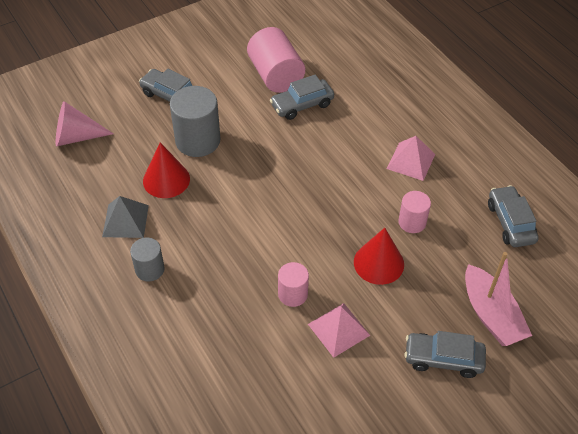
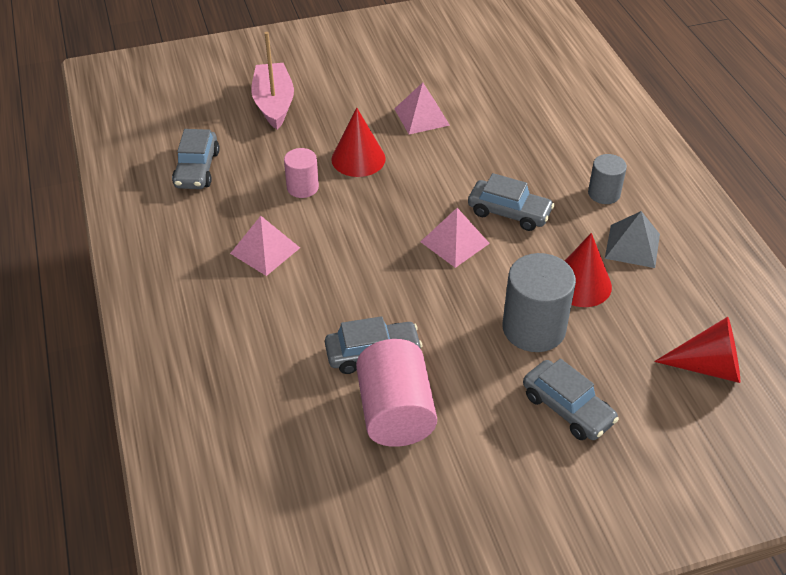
camera: 165 degrees left, 5 degrees down
pink cone [56,101,114,147] -> red cone [654,317,740,383]
pink cylinder [278,262,309,307] -> none
grey car [404,331,486,378] -> grey car moved to [468,173,555,231]
none -> pink pyramid [421,208,490,268]

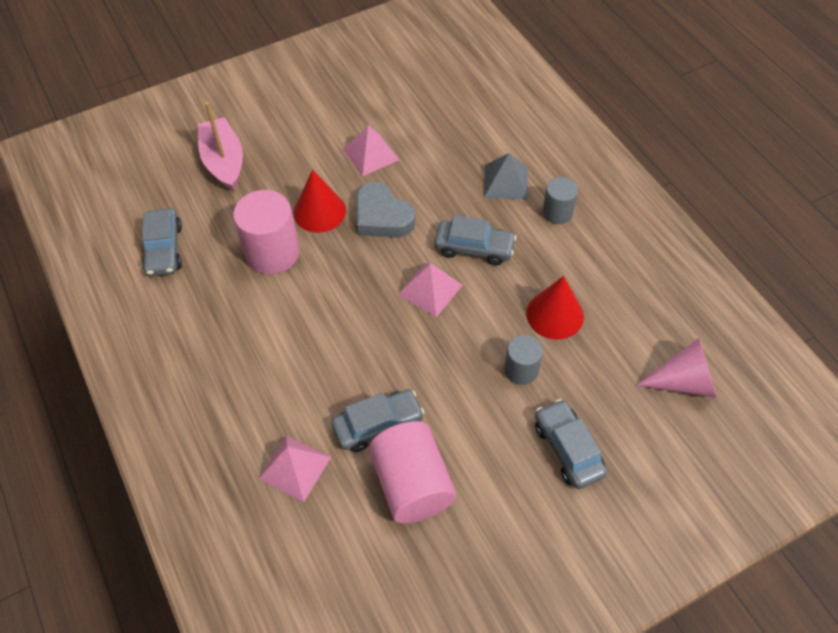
camera: 10 degrees left, 10 degrees up
pink pyramid [230,216,300,276] -> pink pyramid moved to [258,435,331,502]
pink cylinder [284,148,319,198] -> pink cylinder [233,190,300,274], size x1.74
grey cylinder [503,253,576,352] -> grey cylinder [505,335,543,385], size x0.57
grey car [523,359,619,440] -> grey car turned 150 degrees counterclockwise [535,399,607,489]
grey pyramid [605,211,660,268] -> grey pyramid moved to [484,153,528,200]
red cone [654,317,740,383] -> pink cone [636,338,717,398]
none -> grey heart [356,182,415,238]

